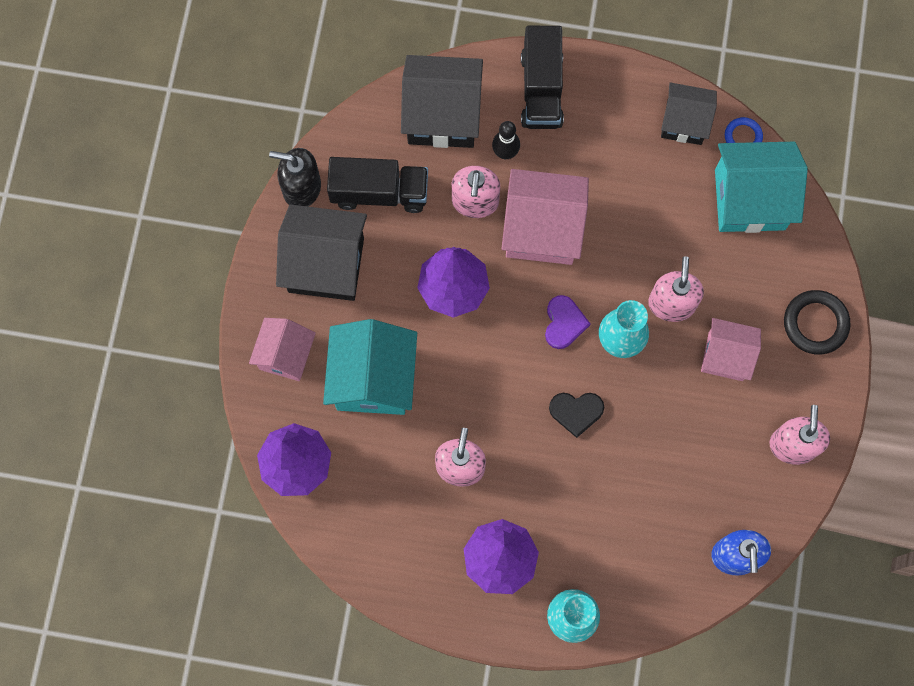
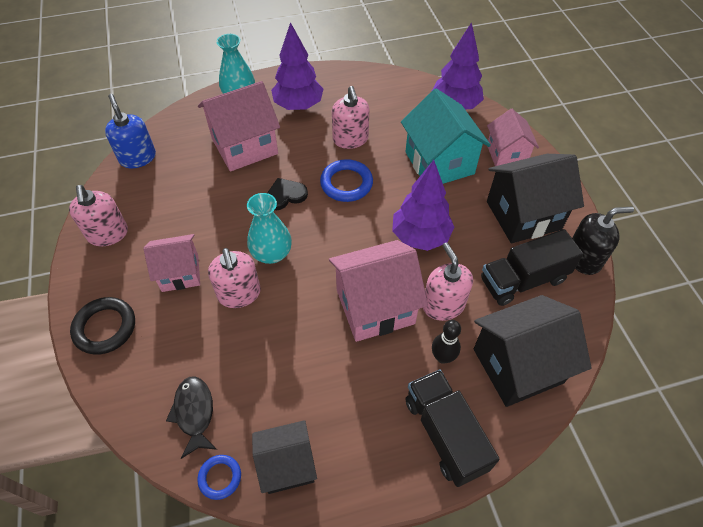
camera: 155 degrees right, 20 degrees down
purple heart [545,295,590,349] -> none
turquoise house [715,142,808,233] -> black fish [166,377,217,459]
none -> pink house [198,81,280,172]
none -> blue ring [320,159,373,202]

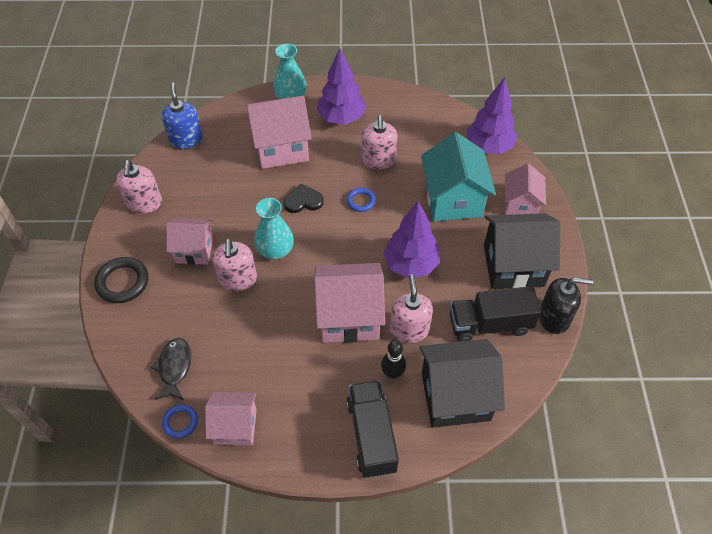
camera: 15 degrees right, 0 degrees up
black house [252,420,317,494] -> pink house [205,392,257,445]
blue ring [320,159,373,202] -> blue ring [347,188,376,212], size x0.60

